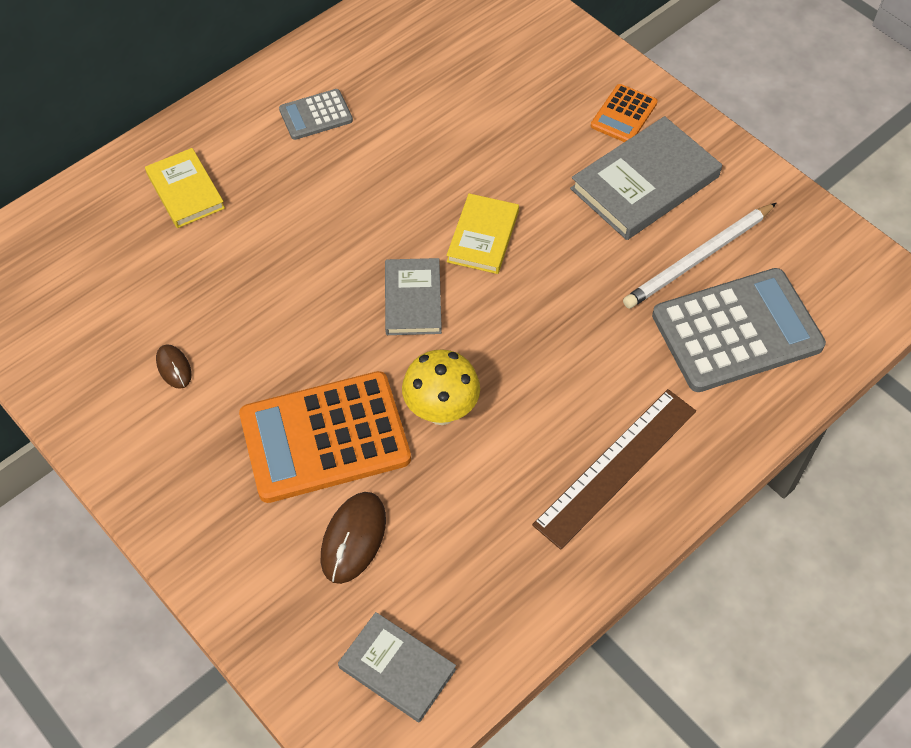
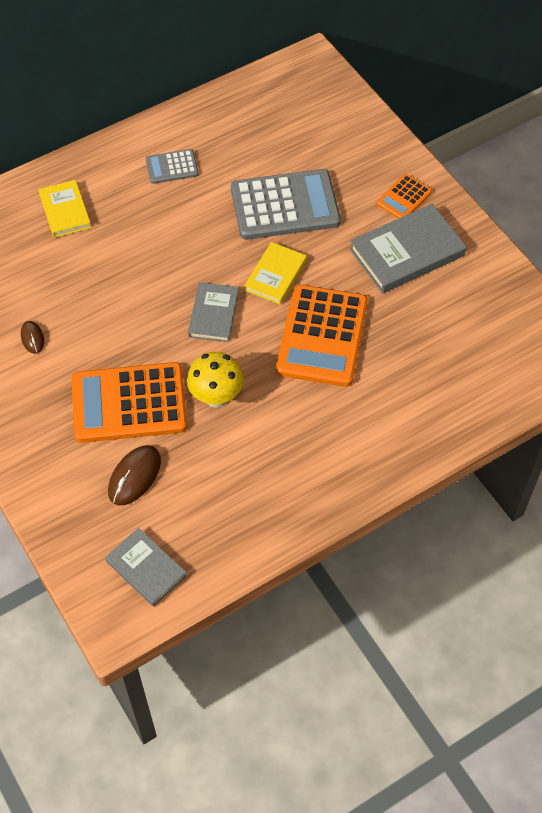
camera: 10 degrees right, 0 degrees up
brown ruler [532,389,696,550] -> none
white pencil [623,203,776,309] -> none
grey calculator [652,268,826,392] -> grey calculator moved to [231,169,341,240]
none -> orange calculator [276,285,368,387]

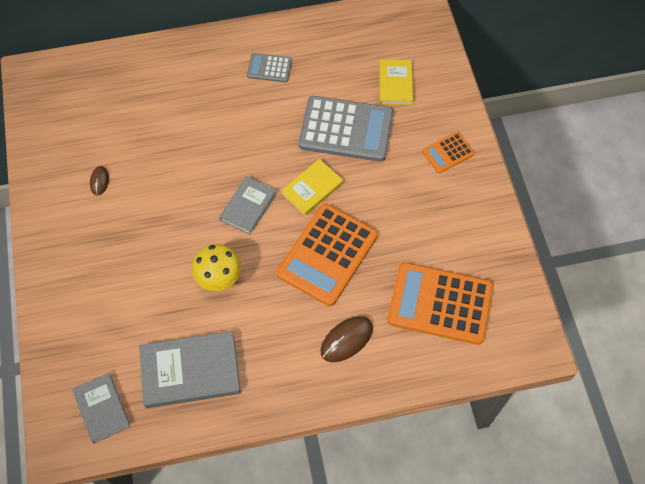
camera: 20 degrees right, 5 degrees up
yellow book [39,180,91,238] -> yellow book moved to [379,60,413,105]
orange calculator [72,362,187,443] -> orange calculator moved to [387,262,493,345]
brown mouse [108,445,161,506] -> brown mouse moved to [321,316,373,362]
grey book [349,204,467,293] -> grey book moved to [139,331,241,408]

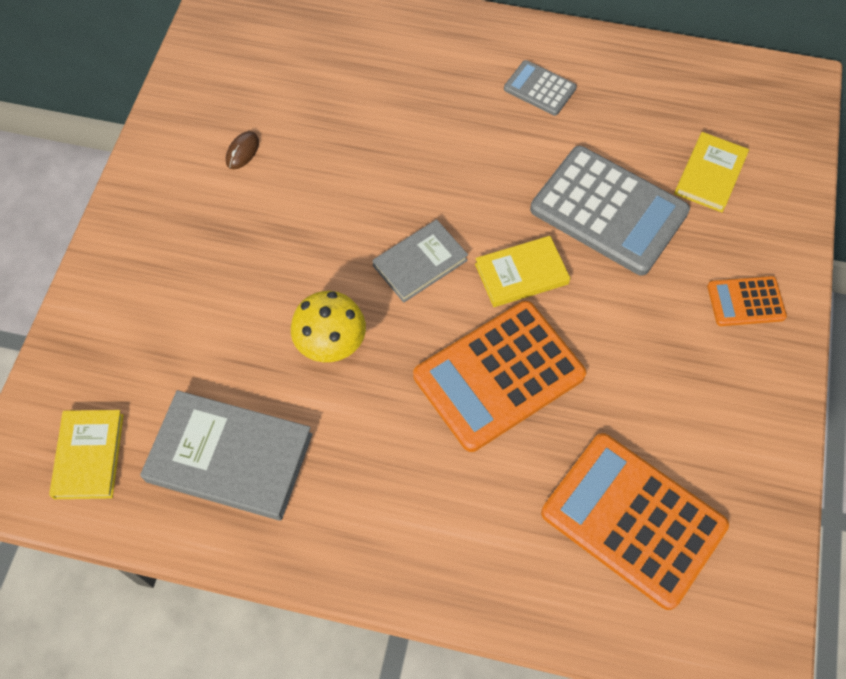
camera: 25 degrees right, 0 degrees up
grey book [72,373,131,444] -> yellow book [49,410,124,499]
brown mouse [321,316,373,362] -> none

